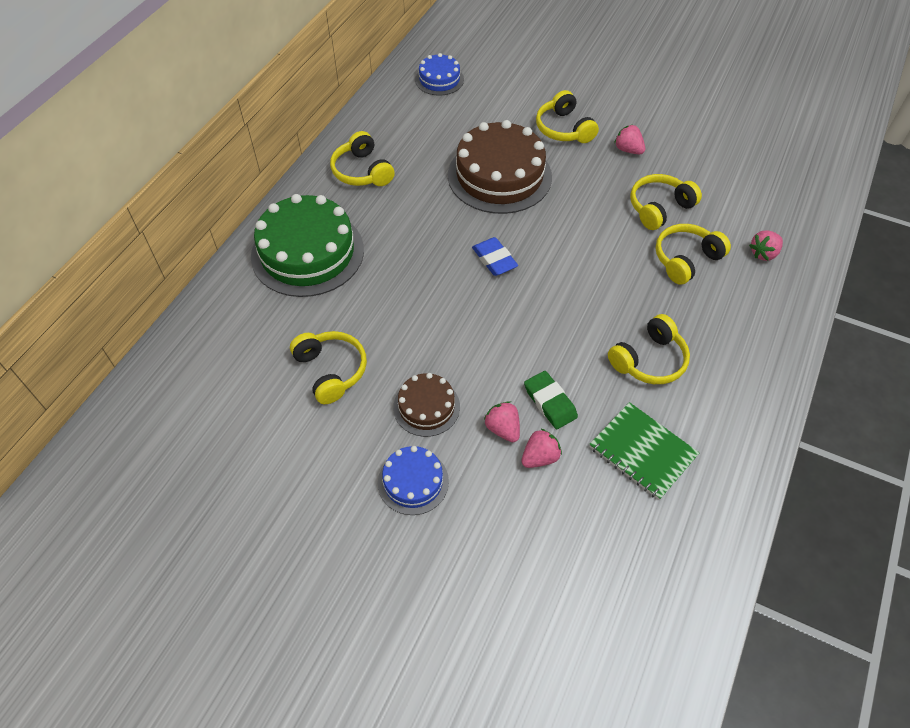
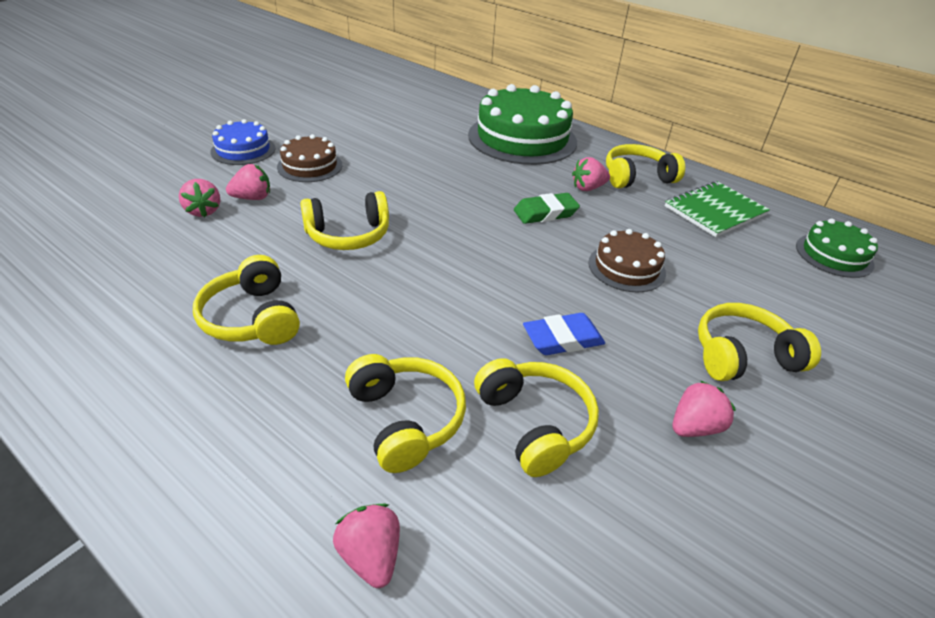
camera: 100 degrees right, 15 degrees down
yellow headphones [290,331,367,404] -> yellow headphones moved to [300,191,389,250]
blue cake [415,53,464,96] -> green cake [796,218,878,278]
brown cake [448,120,552,214] -> brown cake [588,229,666,292], size x0.52
blue eraser [472,237,518,276] -> blue eraser moved to [523,313,605,355]
green eraser [524,371,578,429] -> green eraser moved to [514,193,580,224]
green notebook [589,402,699,500] -> green notebook moved to [665,181,770,237]
none -> pink strawberry [572,157,610,191]

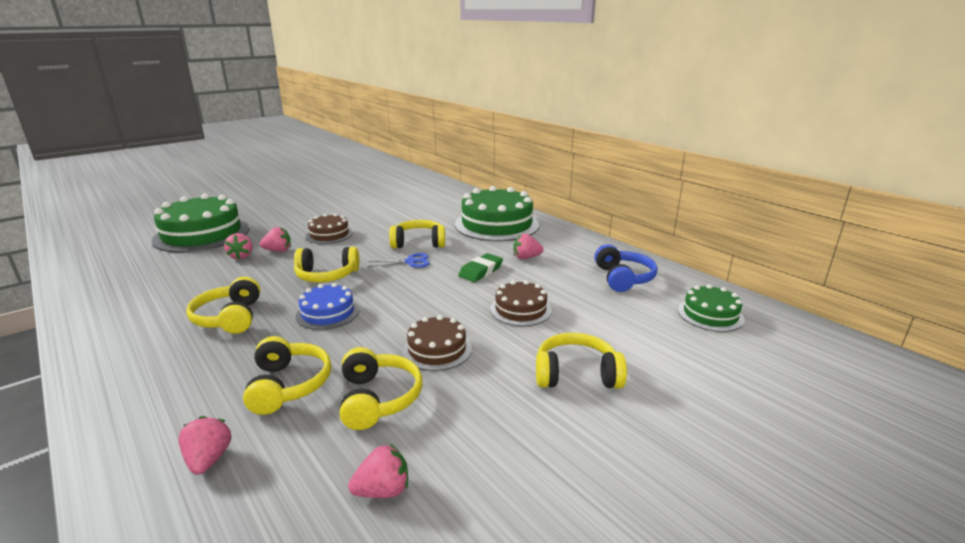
camera: 15 degrees right, 15 degrees down
blue cake [210,119,275,165] -> blue cake moved to [296,283,360,330]
green eraser [514,193,580,224] -> green eraser turned 45 degrees counterclockwise [458,253,503,282]
blue eraser [523,313,605,355] -> brown cake [402,315,472,371]
yellow headphones [606,144,685,188] -> yellow headphones moved to [389,220,445,248]
green notebook [665,181,770,237] -> blue headphones [594,244,657,292]
pink strawberry [673,380,736,437] -> pink strawberry moved to [348,444,408,498]
none -> green cake [152,194,250,252]
none -> blue scissors [368,253,430,268]

